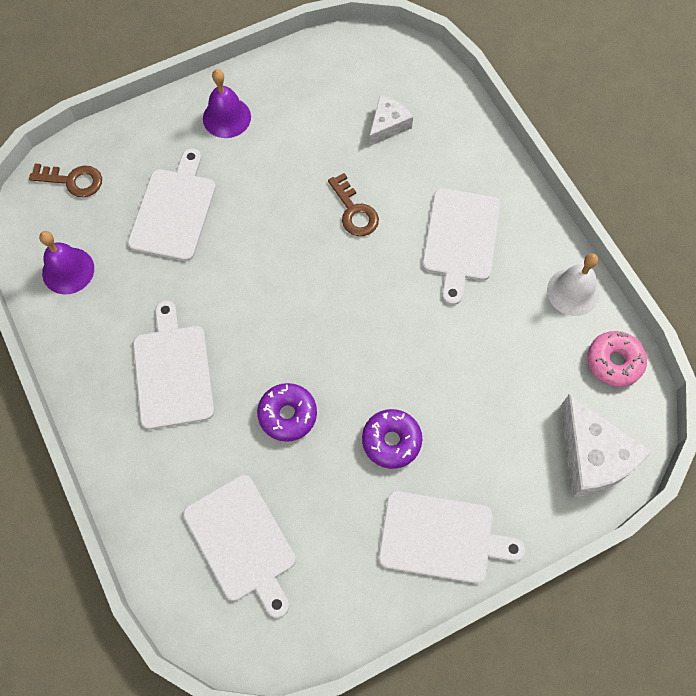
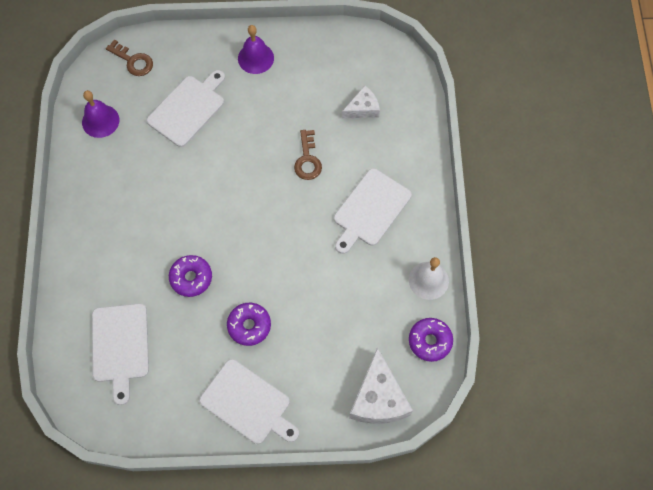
camera: 25 degrees right, 0 degrees up
white cutting board [133,301,215,429] -> none
pink donut [587,331,647,387] -> purple donut [409,318,453,362]

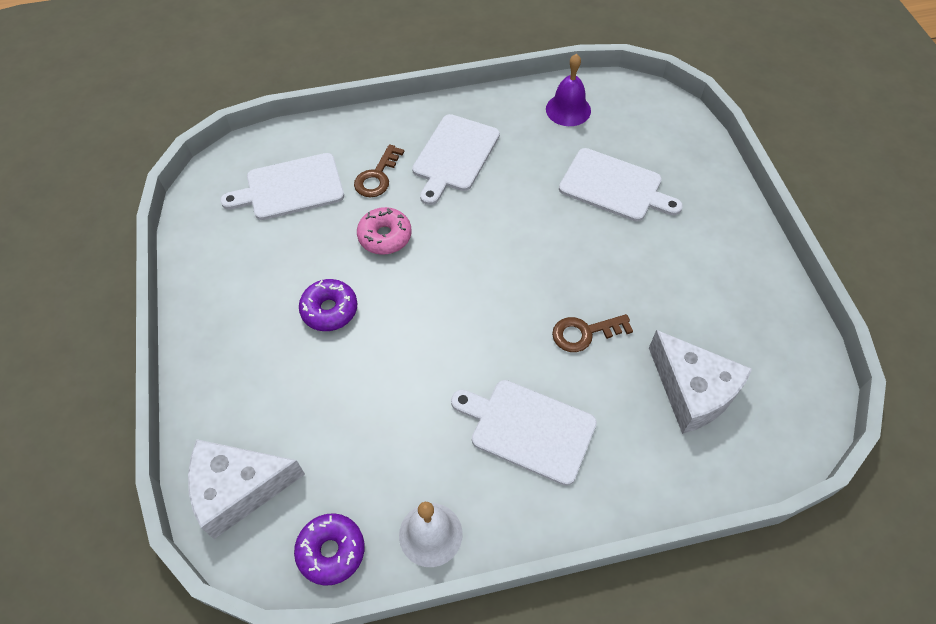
camera: 80 degrees right, 10 degrees down
brown key [106,39,153,76] -> brown key moved to [354,144,404,197]
purple donut [169,255,212,297] -> pink donut [357,207,411,255]
white cutting board [199,359,299,444] -> white cutting board moved to [412,114,500,205]
purple bell [238,25,274,74] -> none
white cheese [342,86,380,118] -> white cheese [649,330,752,434], size x1.70

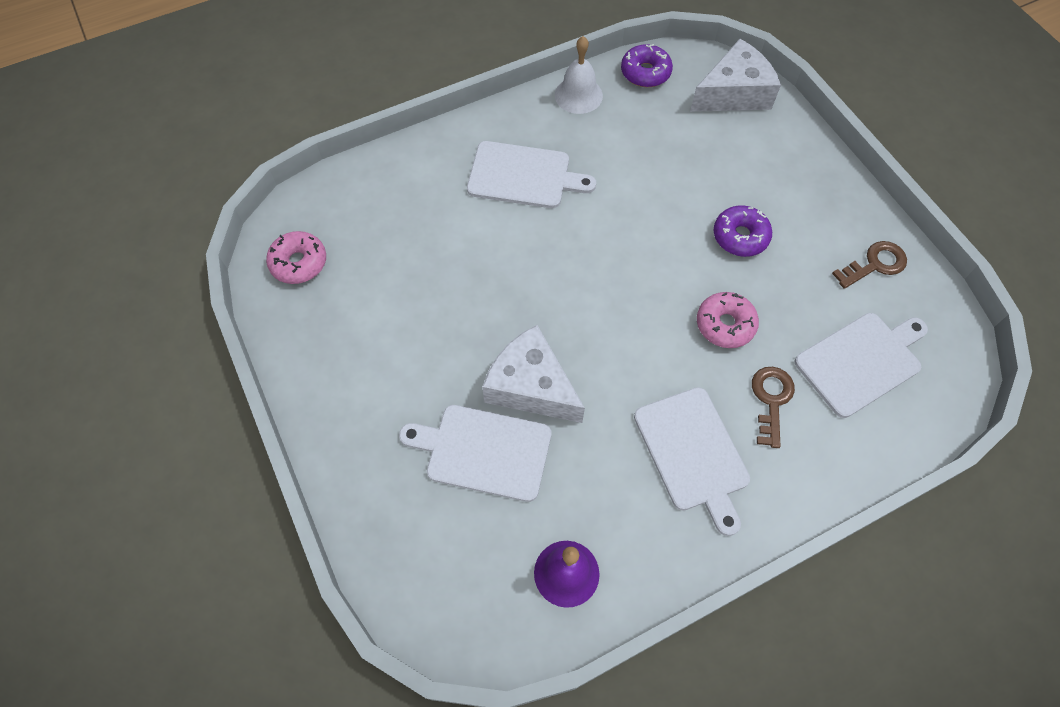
camera: 165 degrees right, 5 degrees up
white cutting board [412,114,500,205] -> white cutting board turned 150 degrees clockwise [634,387,750,536]
brown key [552,314,633,352] -> brown key moved to [832,241,907,289]
white cheese [649,330,752,434] -> white cheese moved to [482,325,585,423]
none -> pink donut [266,231,326,284]

